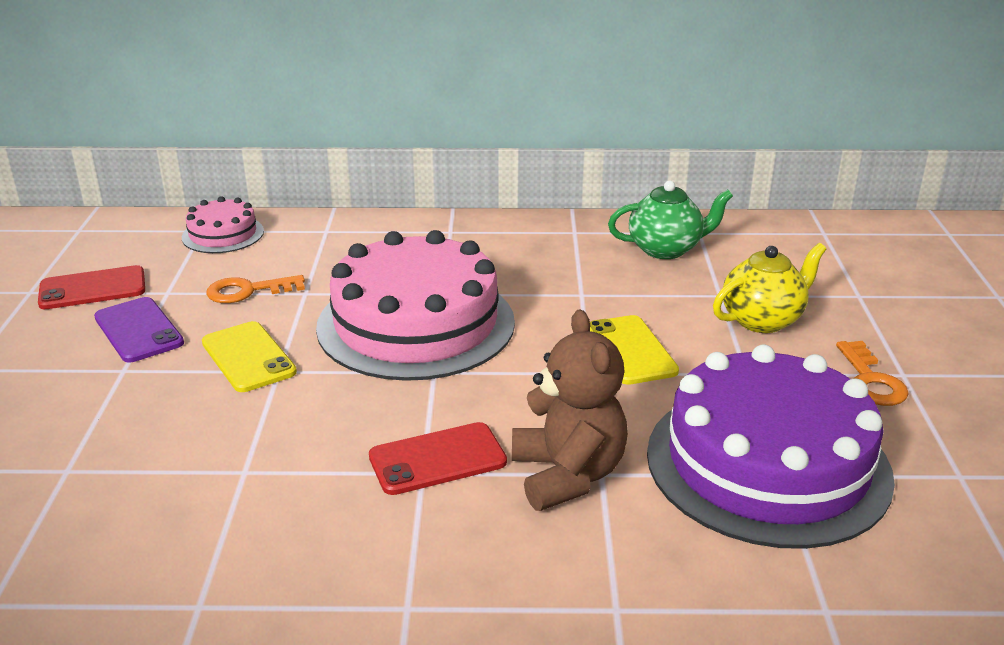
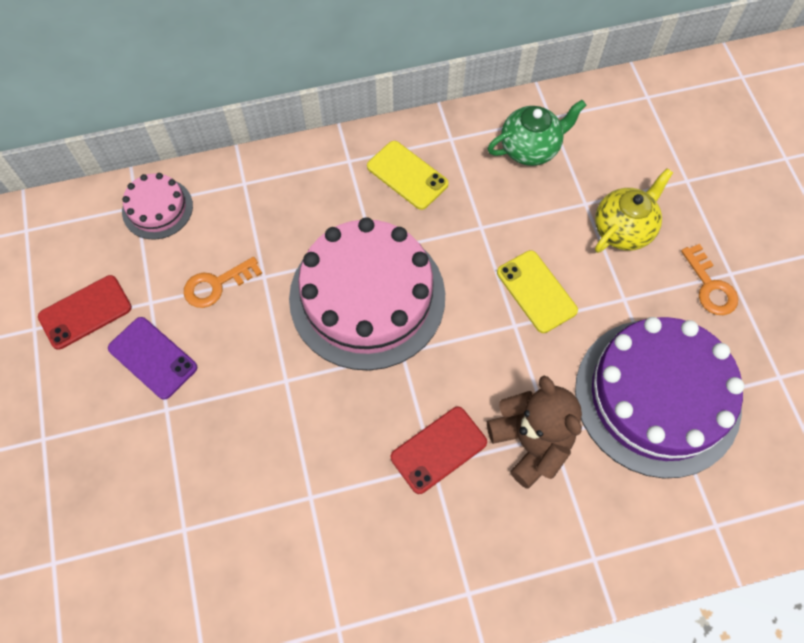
camera: 15 degrees left, 35 degrees up
yellow phone [202,321,297,392] -> yellow phone moved to [367,141,449,210]

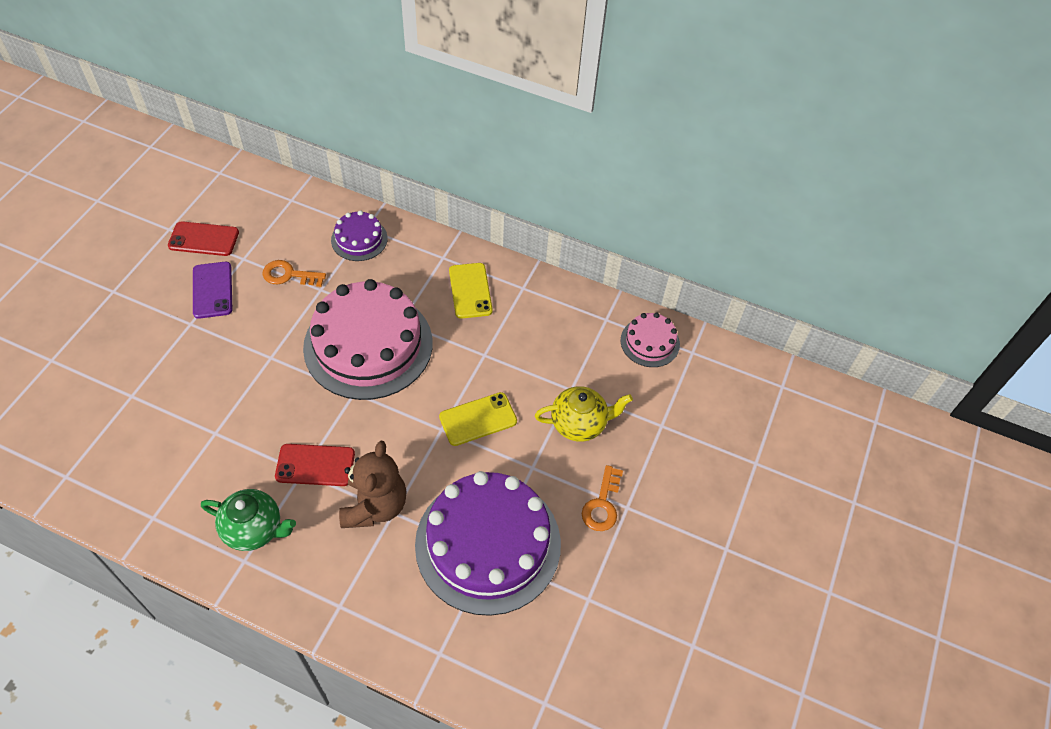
camera: 35 degrees right, 10 degrees down
pink cake [122,173,193,240] -> pink cake moved to [620,313,680,367]
green teapot [488,100,586,166] -> green teapot moved to [201,489,296,551]
yellow phone [497,250,578,333] -> yellow phone turned 60 degrees clockwise [439,392,517,446]
none -> purple cake [331,210,388,261]

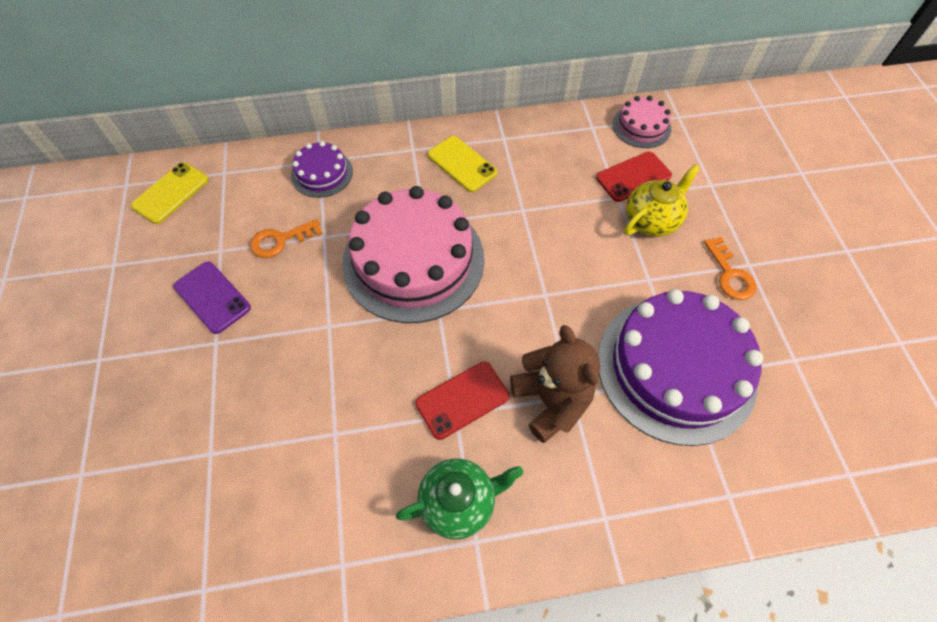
camera: 30 degrees left, 5 degrees up
red phone [168,221,239,256] -> red phone moved to [596,152,672,202]
yellow phone [439,392,517,446] -> yellow phone moved to [131,162,209,224]

